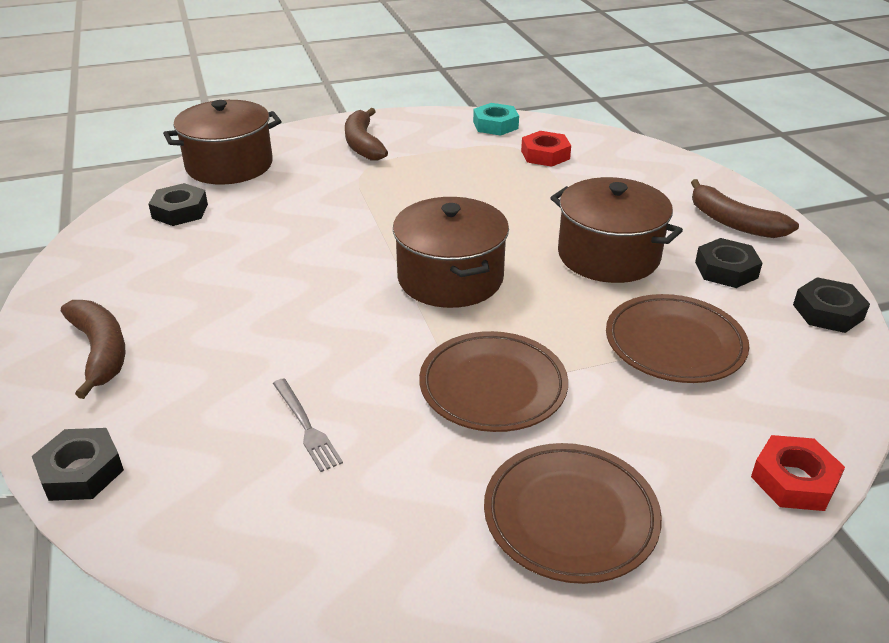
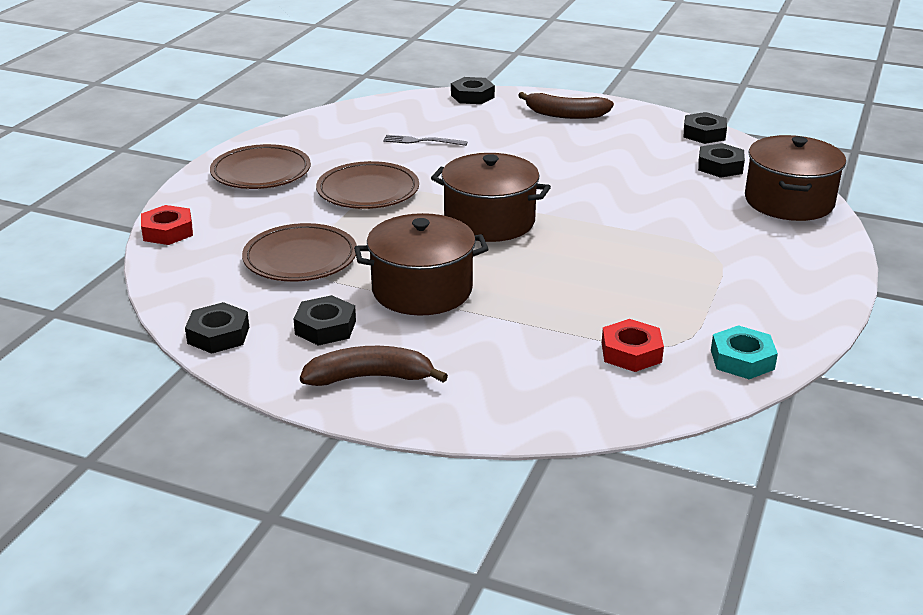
camera: 130 degrees right, 5 degrees down
brown banana [345,108,388,161] -> none
none -> black nut [684,112,727,144]

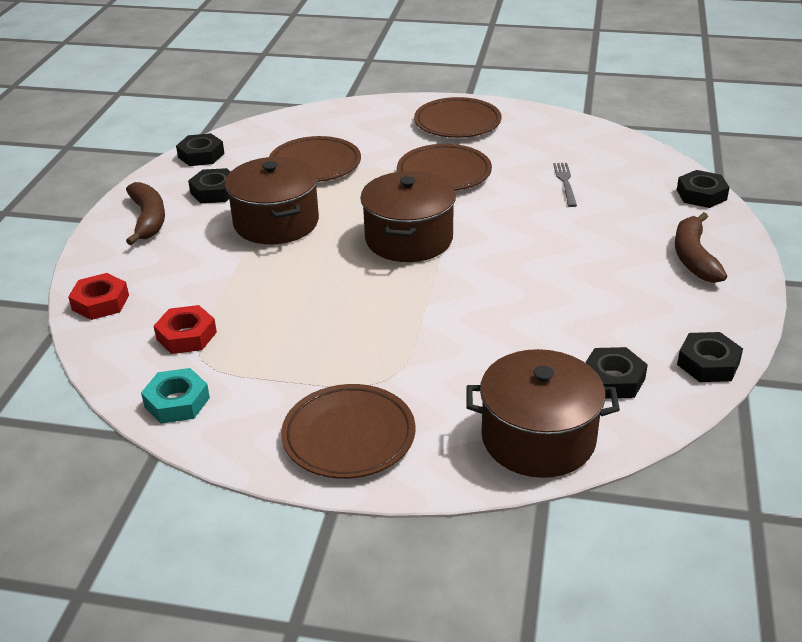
camera: 80 degrees right, 5 degrees up
red nut [141,205,193,245] -> red nut moved to [68,273,129,320]
none -> brown plate [281,384,416,479]

